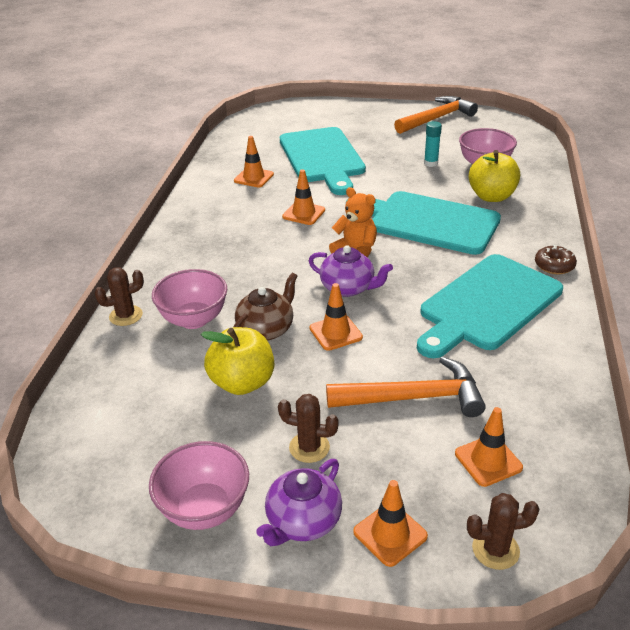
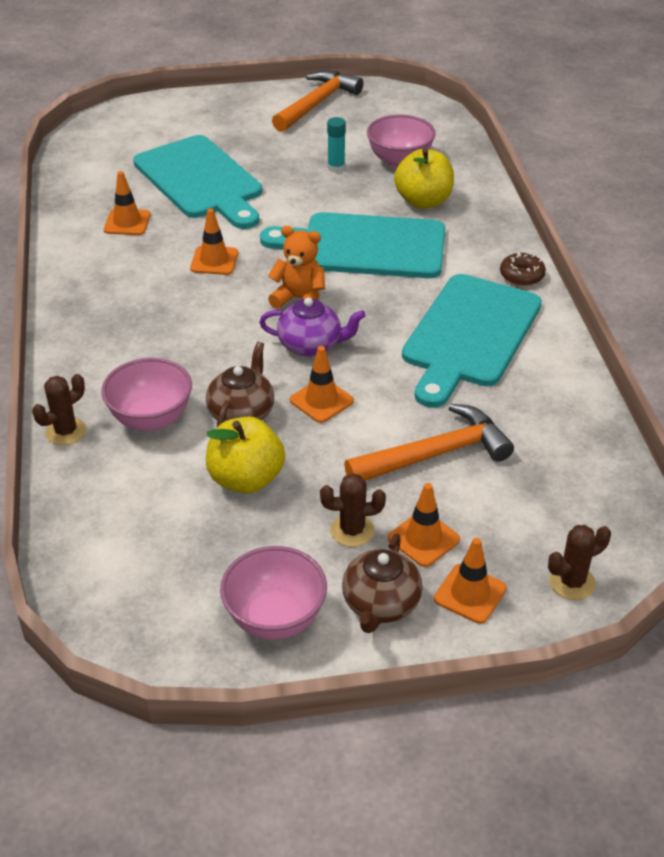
camera: 20 degrees left, 5 degrees up
purple teapot [256,459,342,546] -> brown teapot [342,534,423,633]
orange traffic cone [455,407,523,487] -> orange traffic cone moved to [388,483,460,567]

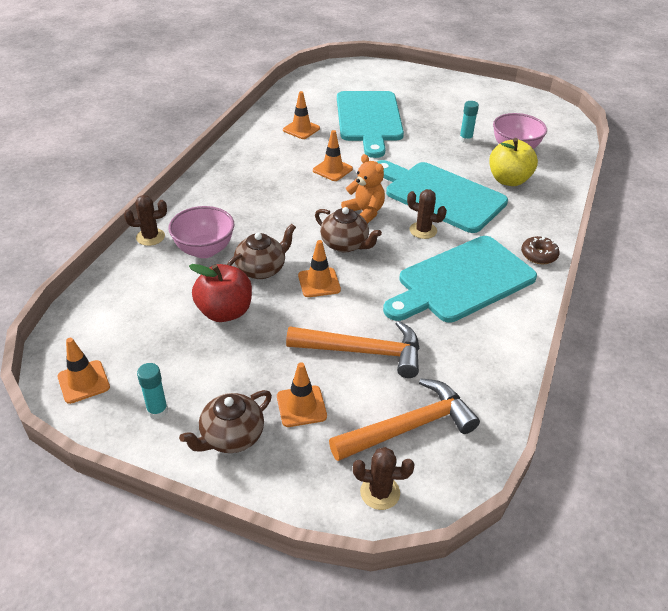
camera: 30 degrees right, 0 degrees up
yellow apple [206,417,285,494] -> red apple [189,264,252,322]
pink bowl [220,546,327,640] -> turquoise glue stick [137,363,168,419]
purple teapot [259,298,366,356] -> brown teapot [315,207,382,253]
orange hammer [272,70,363,132] -> orange hammer moved to [329,378,480,461]
brown cactus [320,473,386,547] -> brown cactus moved to [407,189,447,239]
orange traffic cone [434,538,507,624] -> orange traffic cone moved to [57,338,110,404]

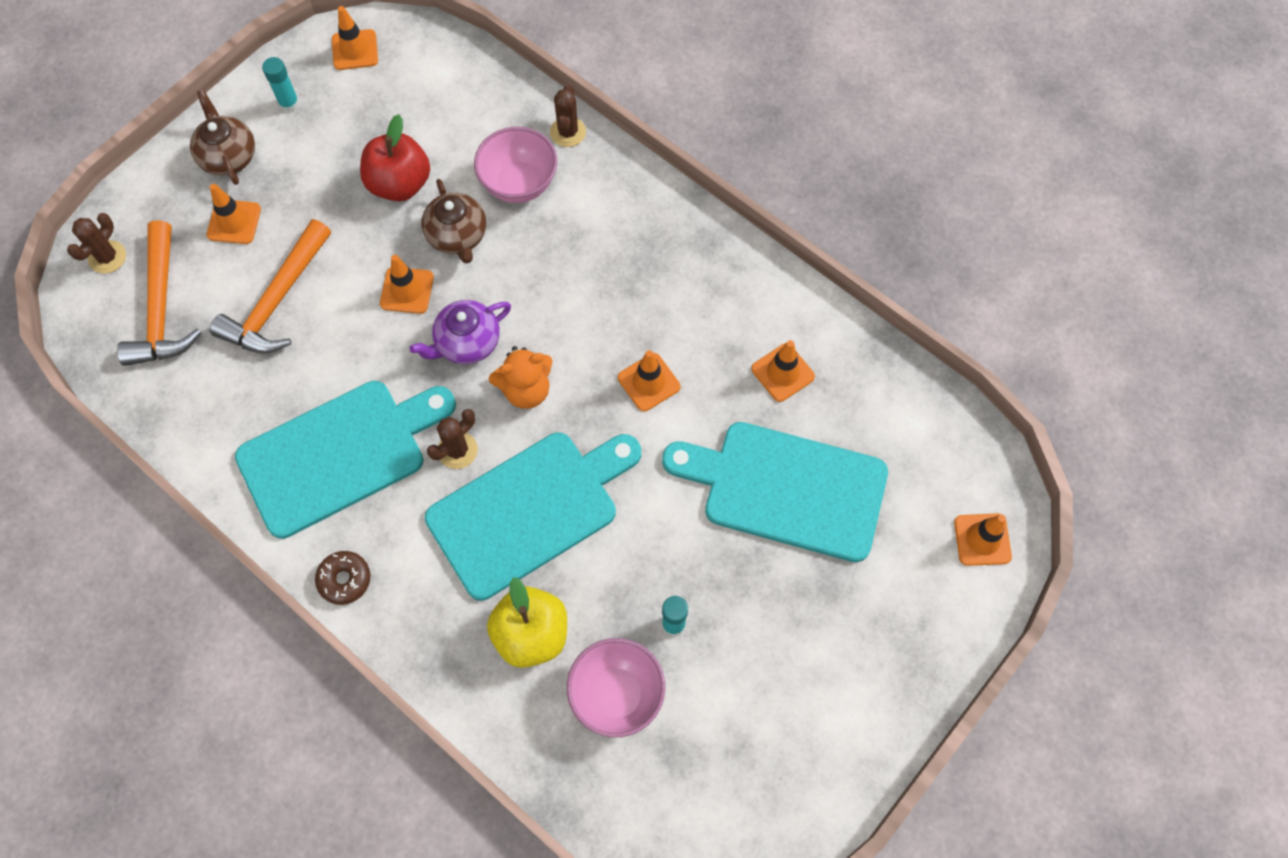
camera: 110 degrees right, 25 degrees up
brown teapot [315,207,382,253] -> purple teapot [409,300,511,364]
turquoise cutting board [383,236,537,322] -> turquoise cutting board turned 75 degrees clockwise [235,381,456,539]
none -> orange traffic cone [954,513,1012,566]

